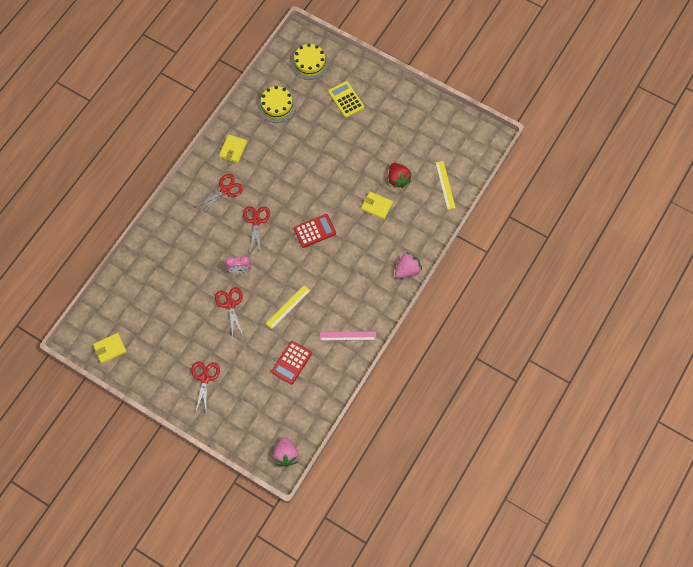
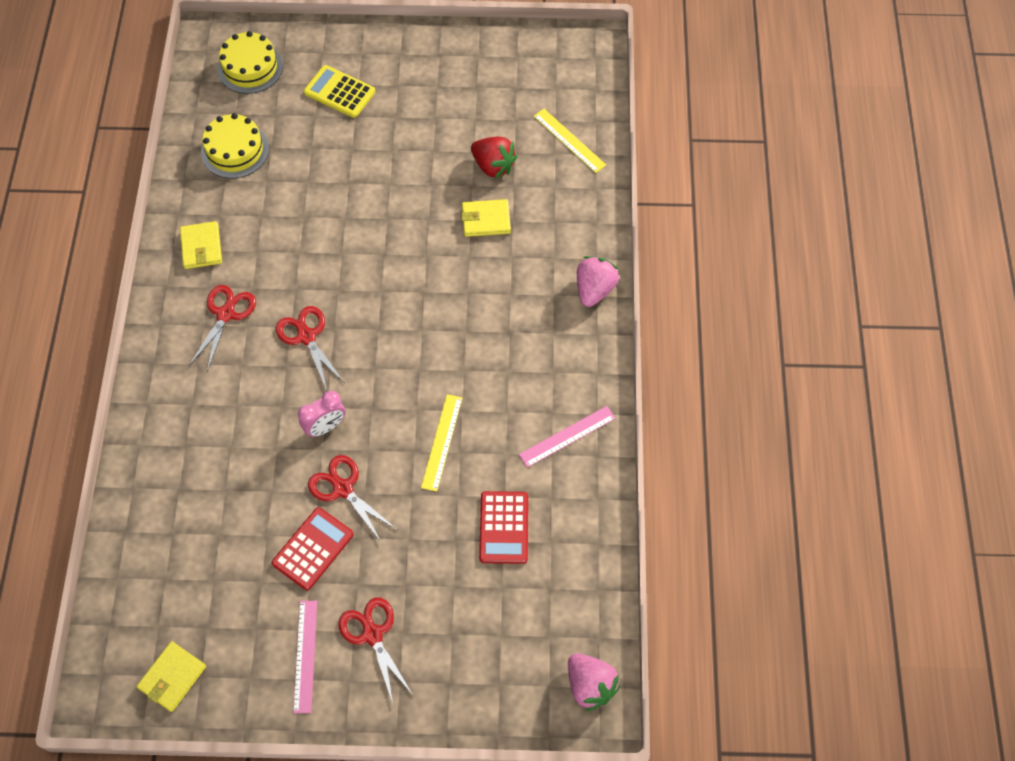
camera: 30 degrees left, 5 degrees down
red calculator [294,214,336,248] -> red calculator moved to [272,507,354,590]
none -> pink ruler [293,601,317,713]

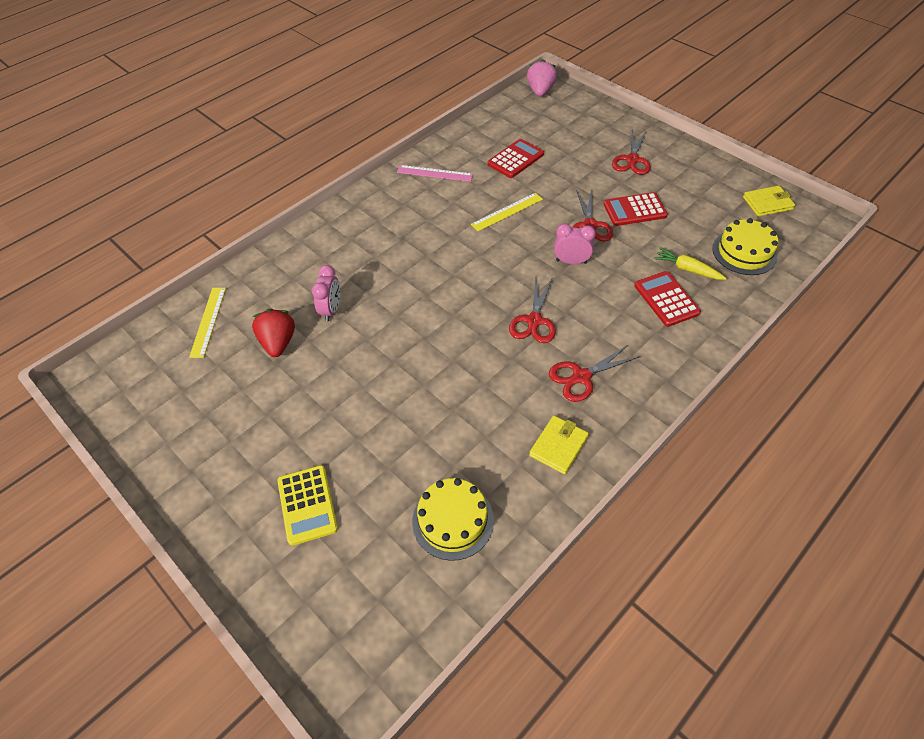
camera: 135 degrees left, 10 degrees down
yellow cake [217,31,283,94] -> yellow cake moved to [712,218,779,275]
pink ruler [293,601,317,713] -> none
yellow wallet [461,199,511,237] -> pink clock [312,265,340,322]
pink strawberry [577,256,619,307] -> none
none -> red calculator [634,271,701,327]
none -> yellow carrot [654,247,727,280]

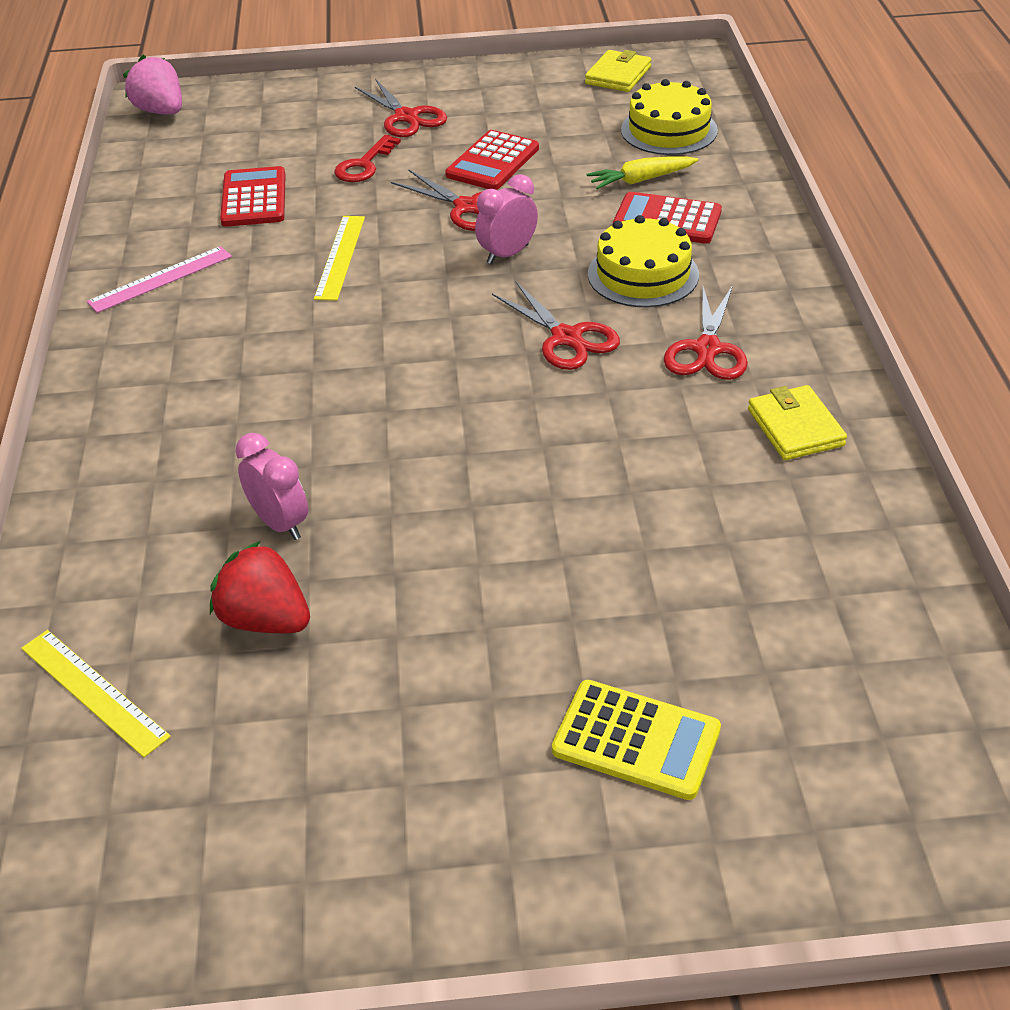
camera: 50 degrees left, 10 degrees down
yellow cake [412,478,494,561] -> yellow cake moved to [588,215,699,307]
none -> red key [334,135,401,182]

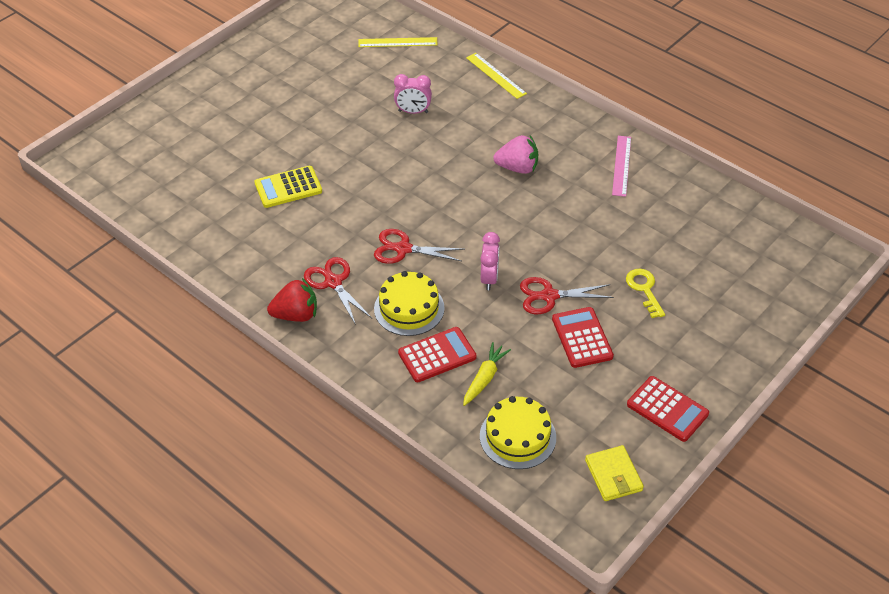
camera: 135 degrees right, 5 degrees up
pink strawberry [123,55,182,115] -> pink strawberry moved to [493,135,538,174]
red strawberry [210,541,310,633] -> red strawberry moved to [267,278,317,322]
red calculator [220,166,286,227] -> red calculator moved to [627,376,709,442]
yellow ruler [314,216,365,301] -> yellow ruler moved to [466,53,527,99]
red key [334,135,401,182] -> yellow key [626,269,665,318]
red scissors [355,79,447,137] -> none
yellow calculator [552,680,721,800] -> yellow calculator moved to [254,166,322,208]
yellow wallet [748,385,847,460] -> none

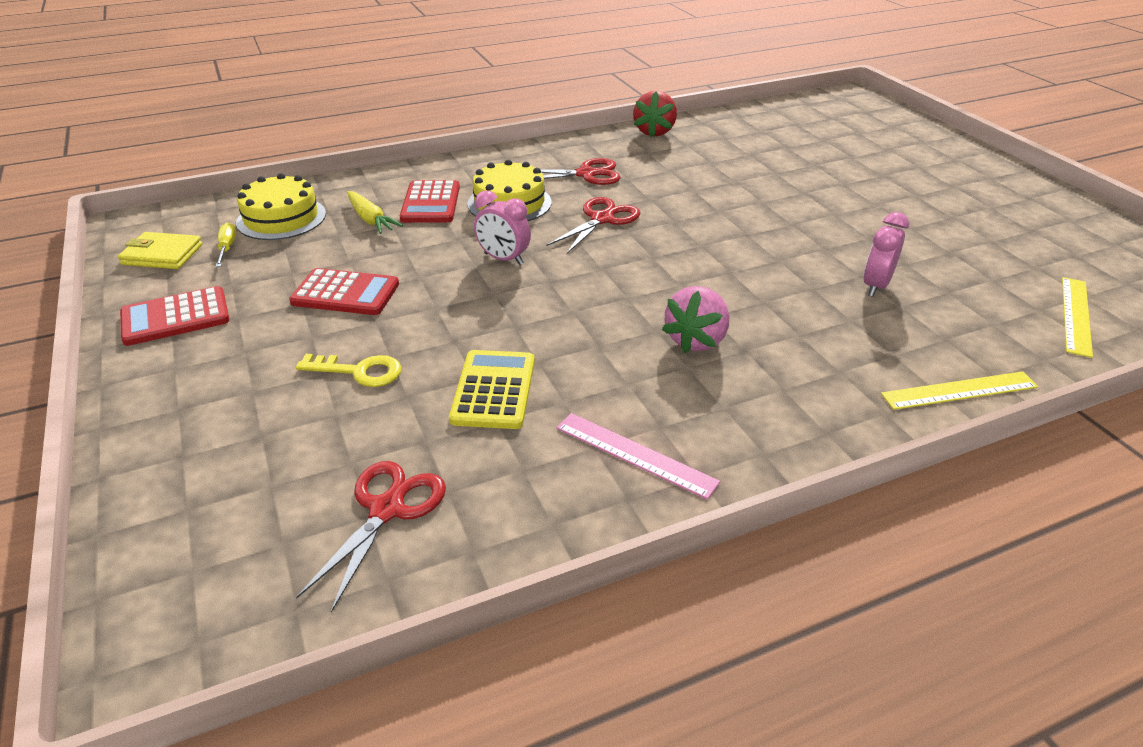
camera: 115 degrees right, 10 degrees down
yellow calculator [254,166,322,208] -> yellow calculator moved to [449,350,535,429]
red strawberry [267,278,317,322] -> red strawberry moved to [633,91,677,138]
red scissors [520,277,614,314] -> red scissors moved to [296,461,446,613]
none -> yellow screwdriver [216,223,237,267]

